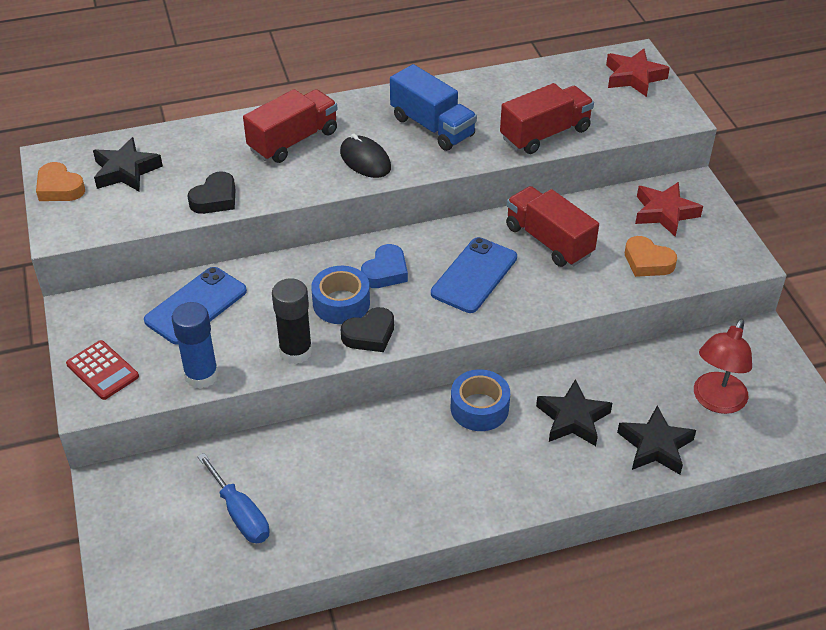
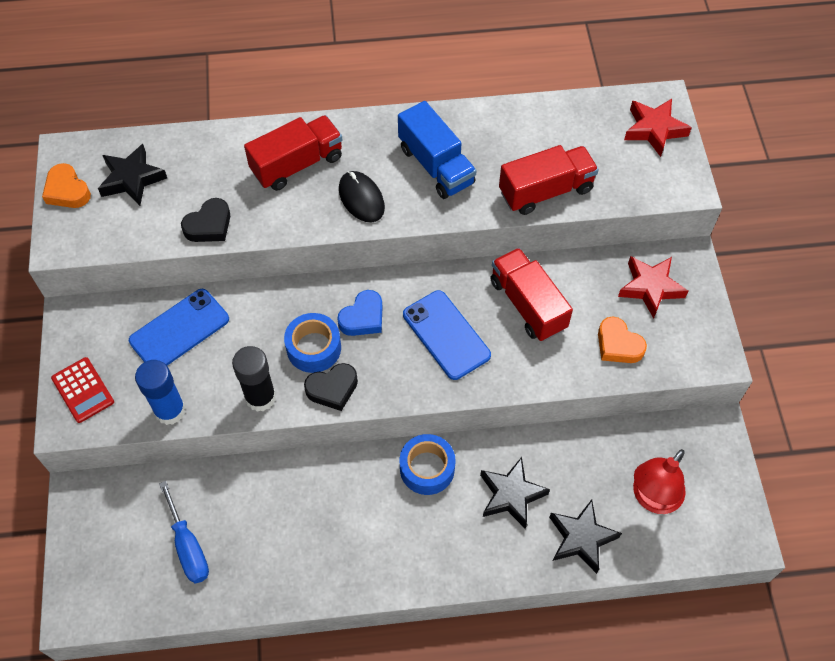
camera: 10 degrees right, 15 degrees up
blue phone [431,237,517,313] -> blue phone turned 75 degrees counterclockwise [403,290,491,380]

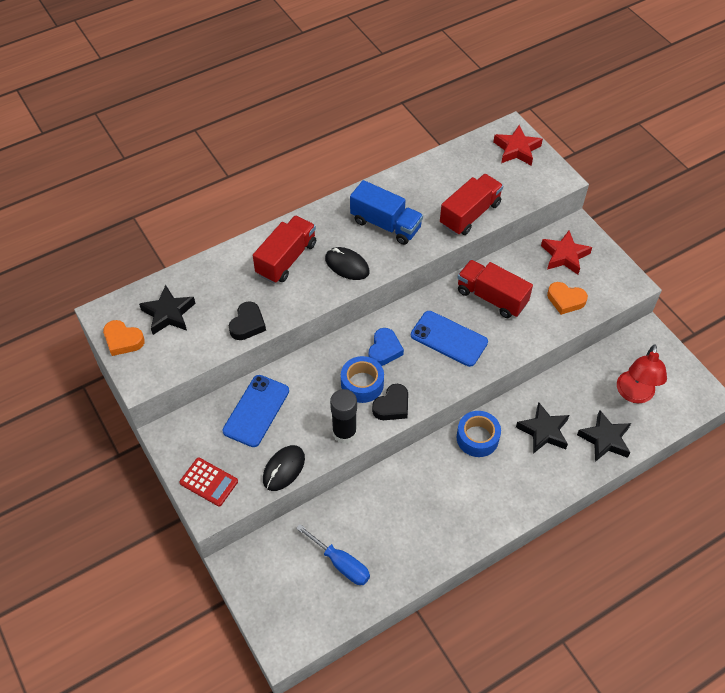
camera: 25 degrees left, 5 degrees down
blue glue stick [135,360,186,425] -> black mouse [263,445,305,491]

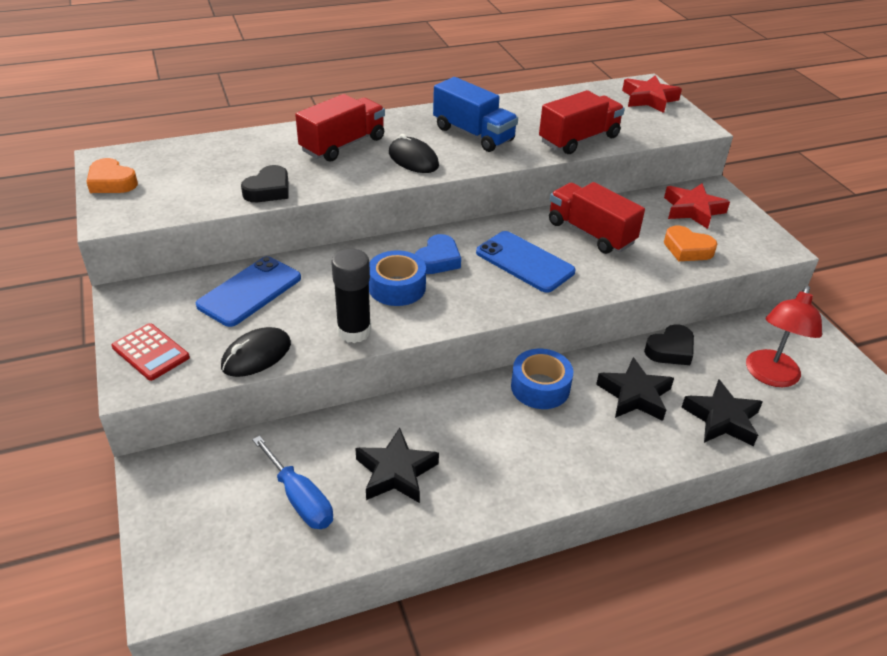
camera: 10 degrees right, 15 degrees down
black star [139,285,196,335] -> black star moved to [355,428,439,503]
black heart [372,384,408,420] -> black heart moved to [644,324,694,365]

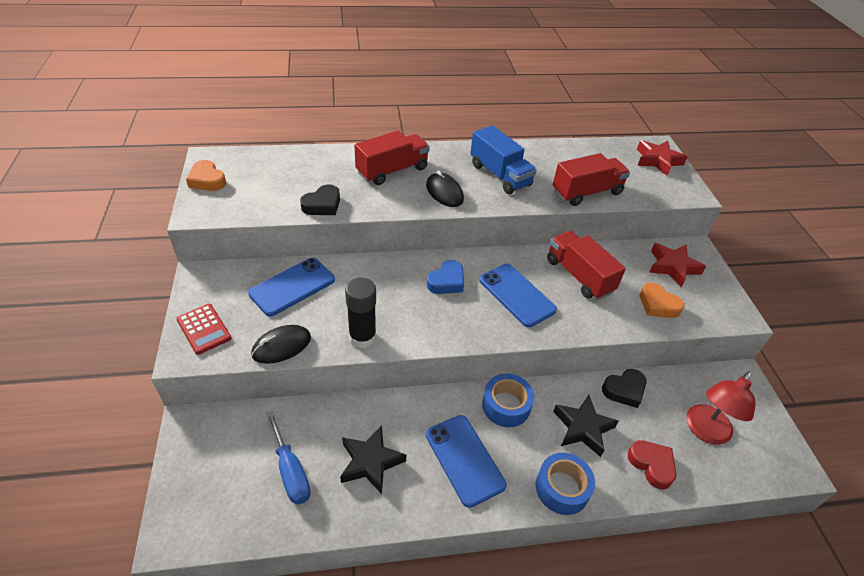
camera: 10 degrees right, 5 degrees up
blue tape [369,250,426,306] -> blue tape moved to [536,453,595,515]
black star [681,379,763,446] -> red heart [627,440,676,489]
none -> blue phone [426,415,507,508]

